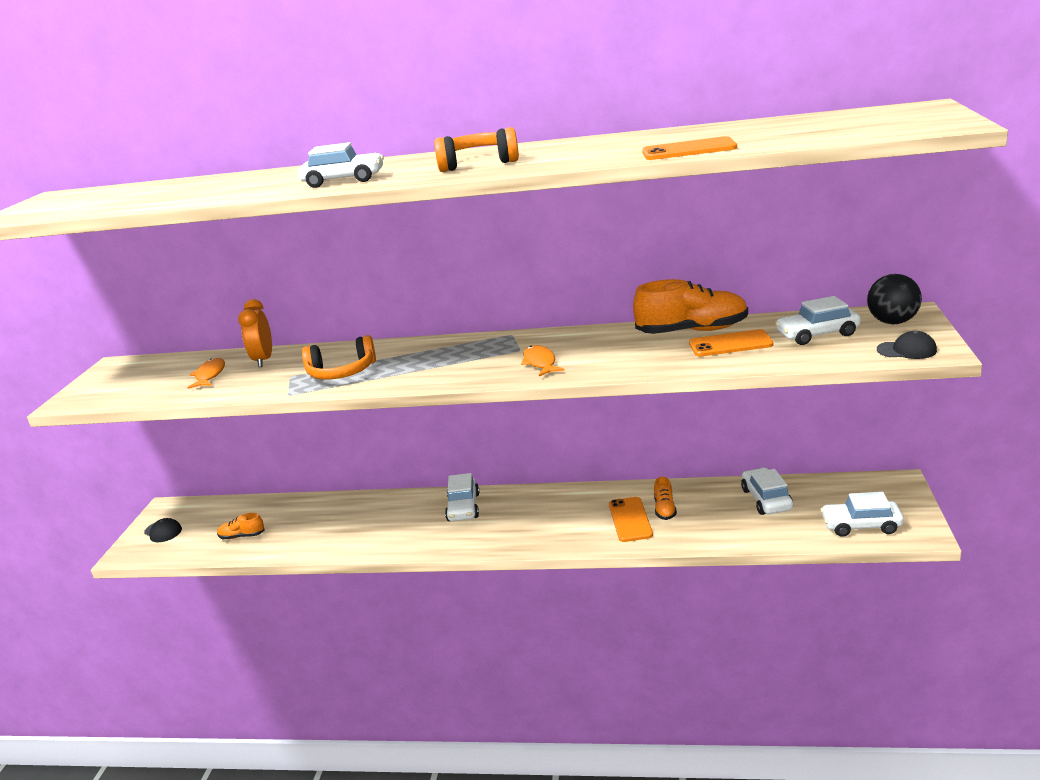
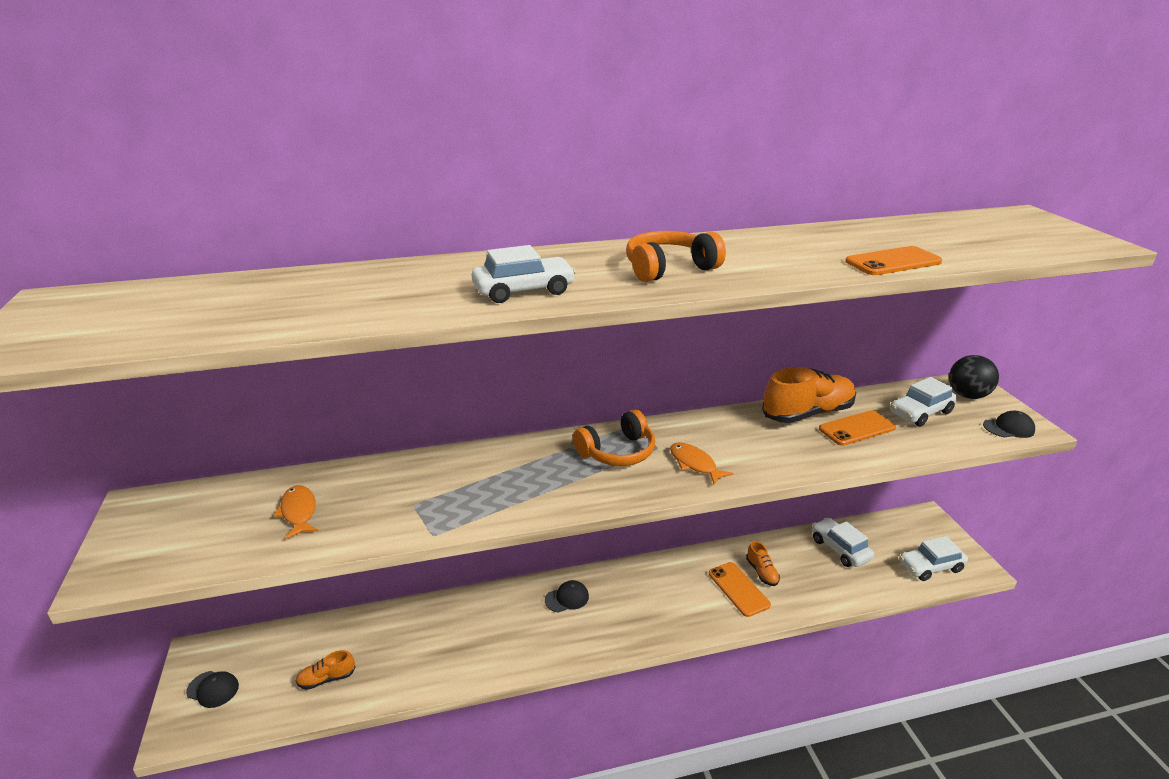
camera: 25 degrees left, 5 degrees up
orange clock [238,299,272,367] -> none
orange headphones [302,335,376,380] -> orange headphones moved to [573,409,655,466]
white car [445,473,479,521] -> black cap [545,580,589,613]

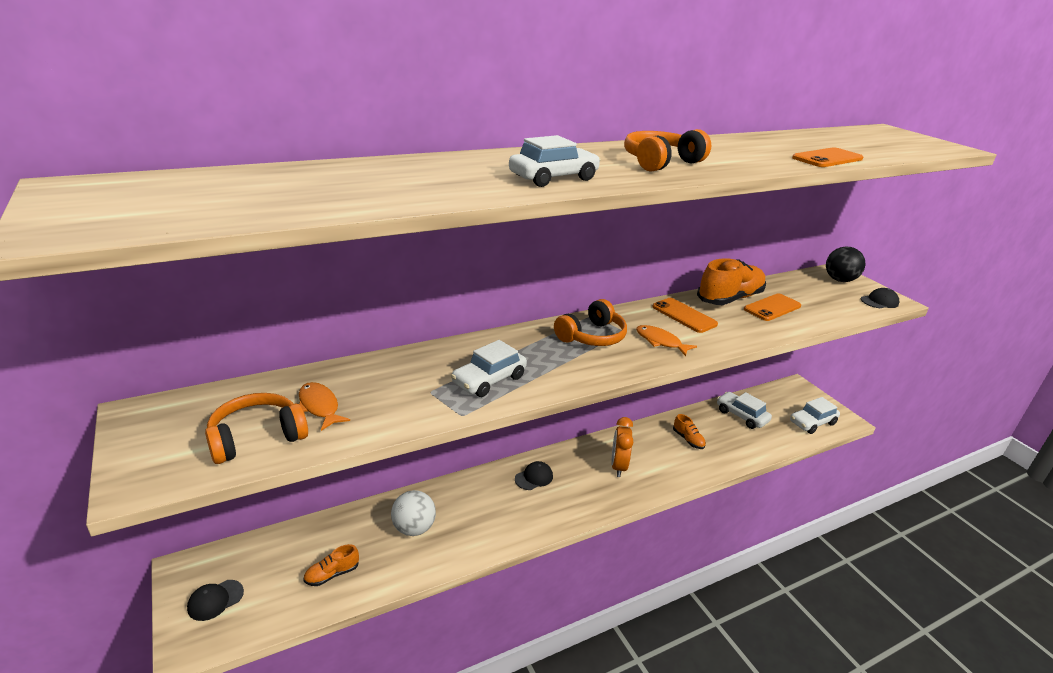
camera: 15 degrees left, 0 degrees up
black cap [186,671,239,708] -> black cap turned 135 degrees clockwise [187,580,244,621]
orange phone [709,562,771,617] -> orange phone moved to [652,298,718,333]
white car [890,377,957,427] -> white car moved to [451,340,527,397]
none -> orange headphones [205,393,308,464]
none -> white ball [391,490,436,536]
none -> orange clock [611,417,634,477]

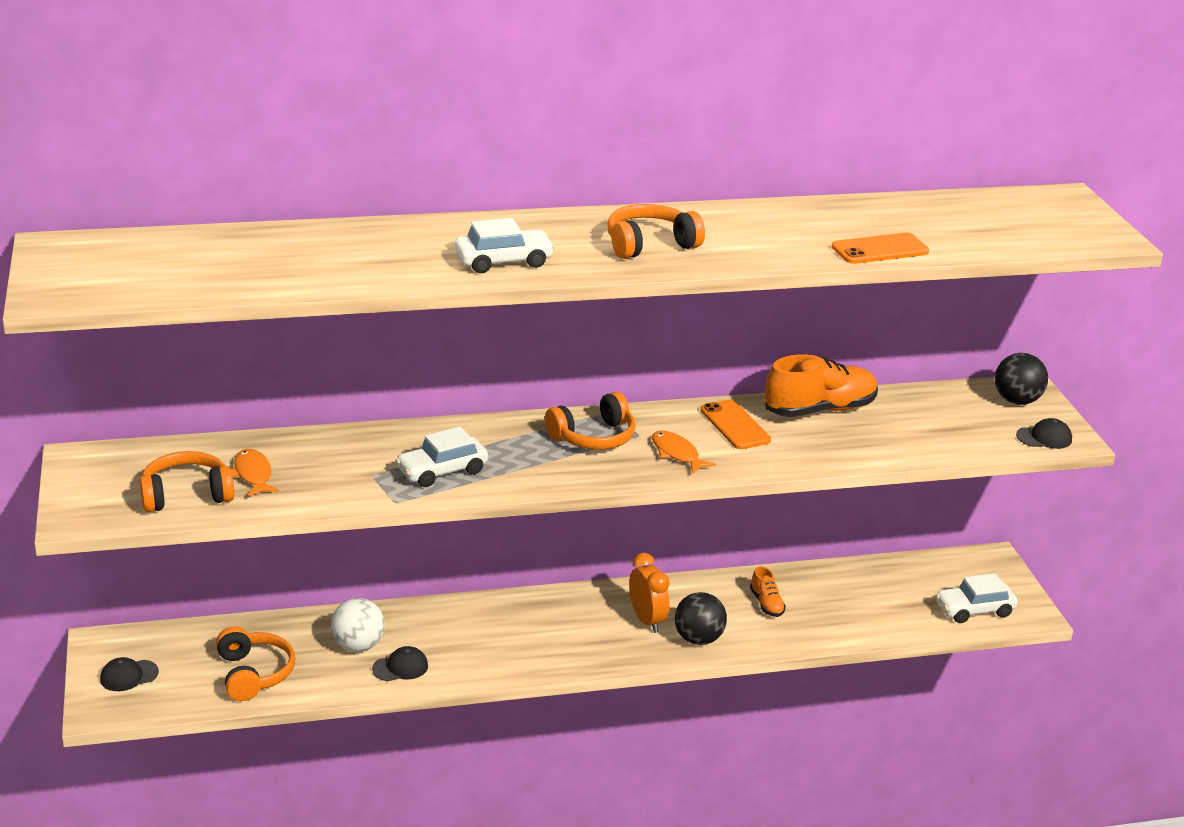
camera: 15 degrees right, 0 degrees up
orange shoe [303,544,359,586] -> orange headphones [216,627,295,701]
black cap [515,461,553,490] -> black cap moved to [372,646,428,681]
orange clock [611,417,634,477] -> orange clock turned 135 degrees clockwise [629,553,670,633]
white car [717,392,772,429] -> none
orange phone [744,293,801,321] -> none
none -> black ball [675,592,727,645]

